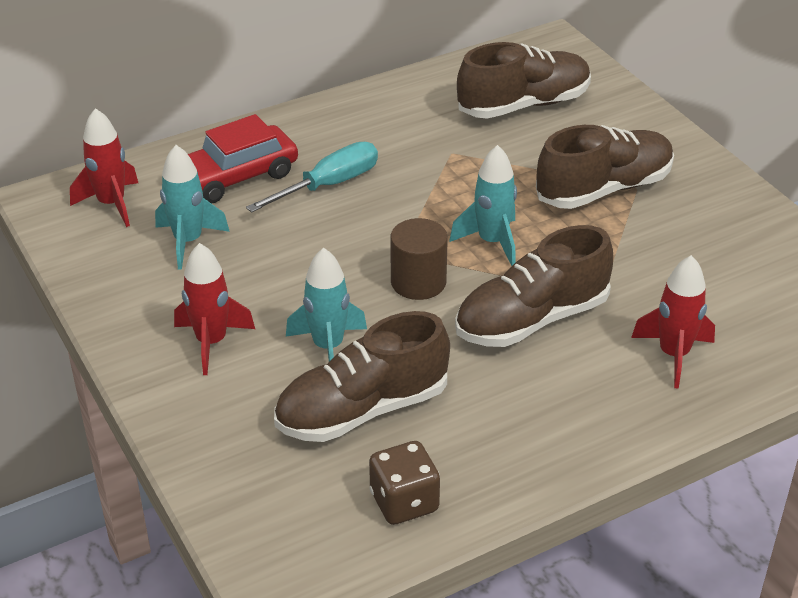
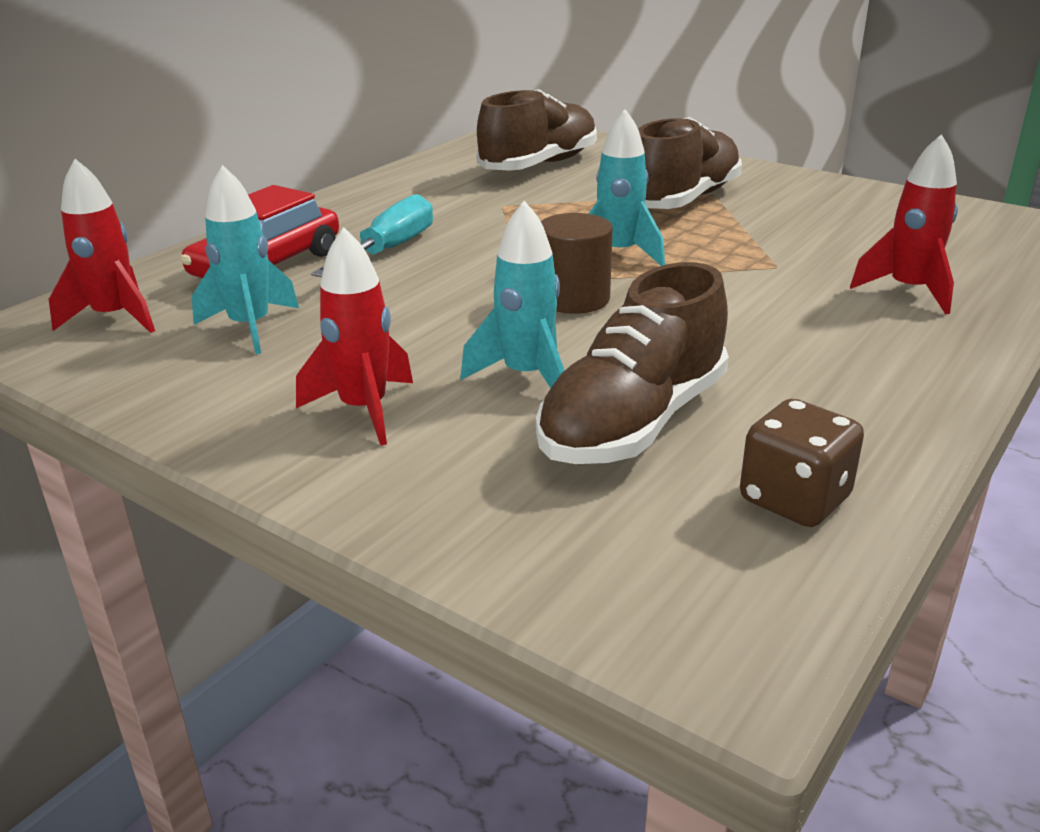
camera: 25 degrees left, 10 degrees down
brown shoe [455,225,613,347] -> none

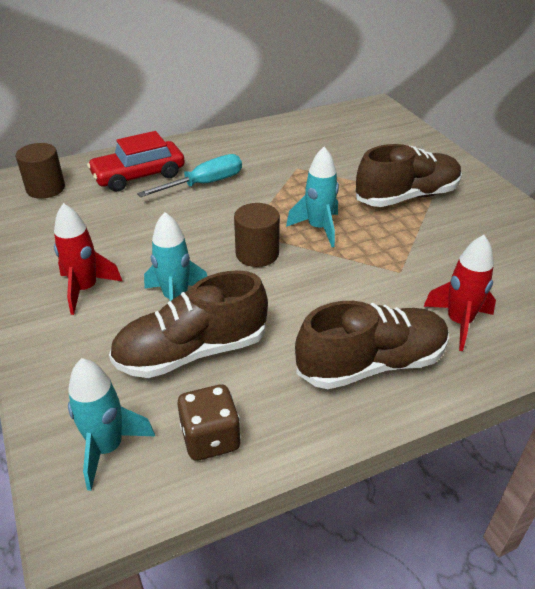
camera: 30 degrees right, 10 degrees up
red rocket [49,159,155,333] -> brown cylinder [16,143,65,199]
turquoise rocket [192,165,299,354] -> turquoise rocket moved to [68,358,155,491]
brown shoe [476,89,597,171] -> brown shoe moved to [295,301,449,389]

